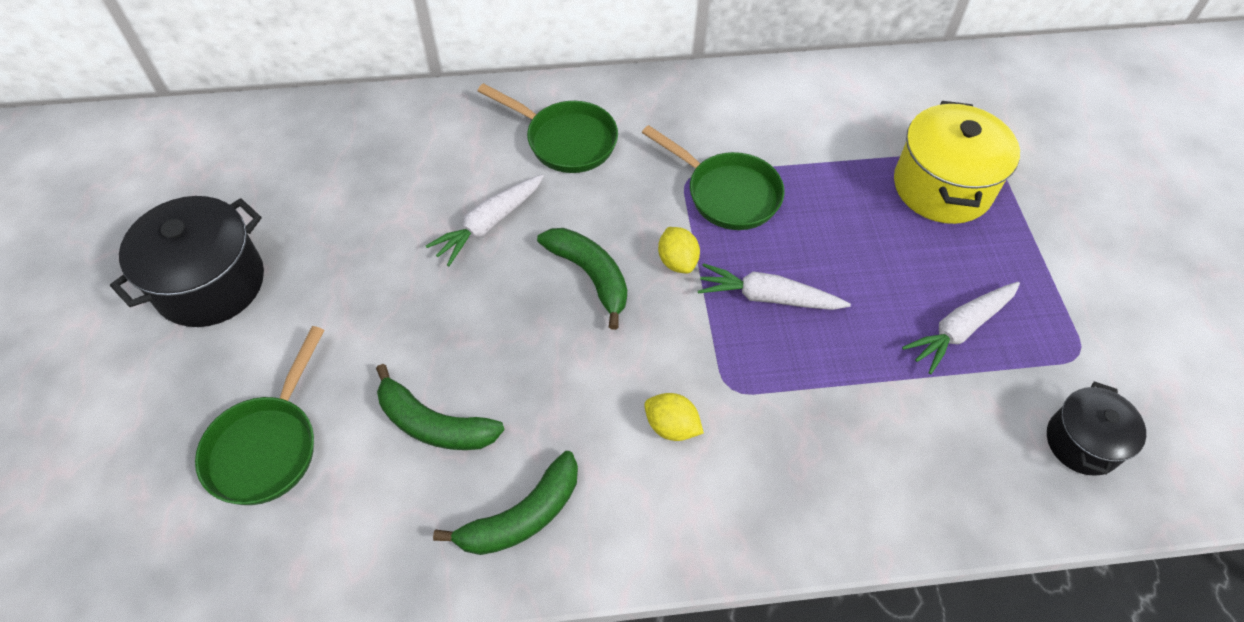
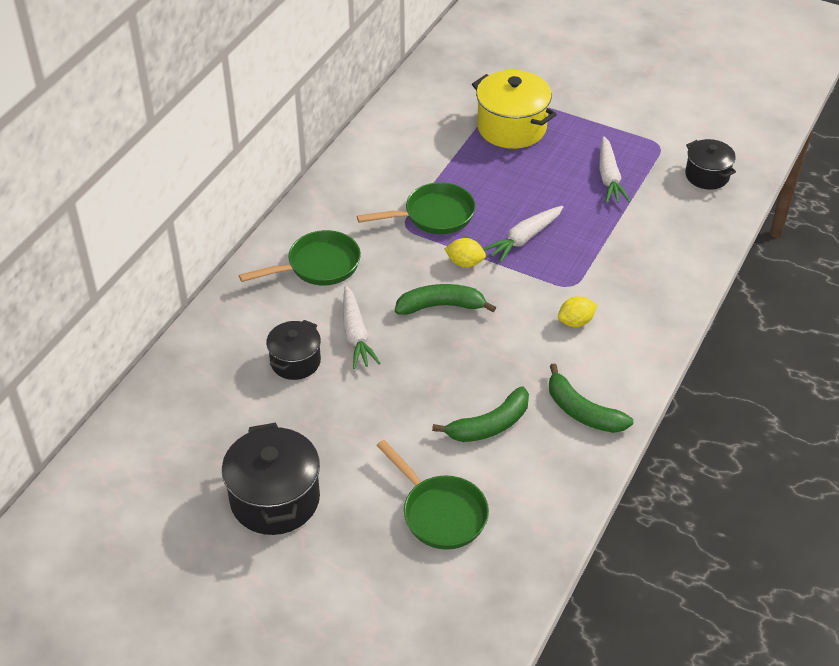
camera: 55 degrees left, 10 degrees down
green banana [433,451,578,555] -> green banana turned 135 degrees clockwise [549,364,633,433]
none -> black pot [266,320,321,380]

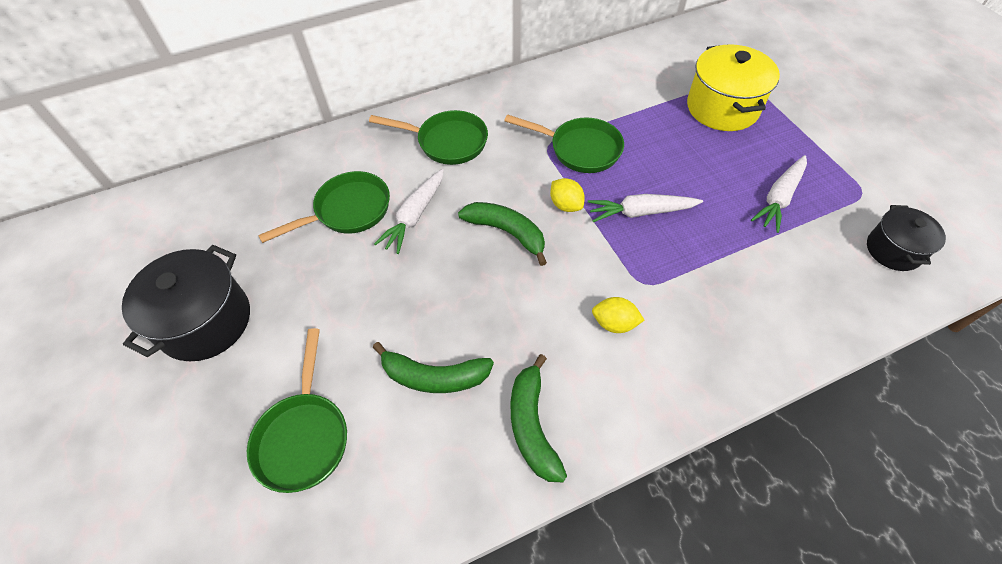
camera: 40 degrees right, 10 degrees up
black pot [266,320,321,380] -> green pan [258,171,390,243]

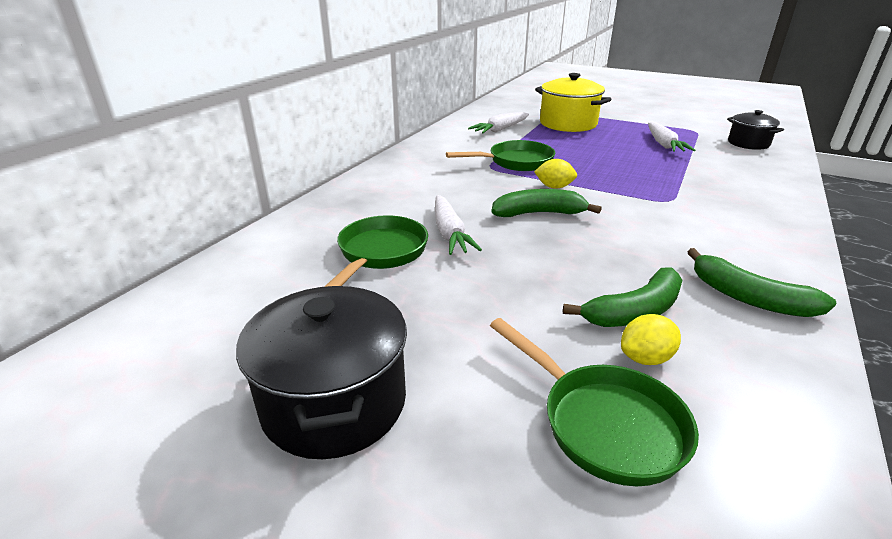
camera: 40 degrees left, 25 degrees down
green pan [369,110,488,165] -> none
white carrot [588,194,703,222] -> white carrot moved to [468,112,529,134]
yellow lemon [592,297,645,333] -> yellow lemon moved to [621,314,681,365]

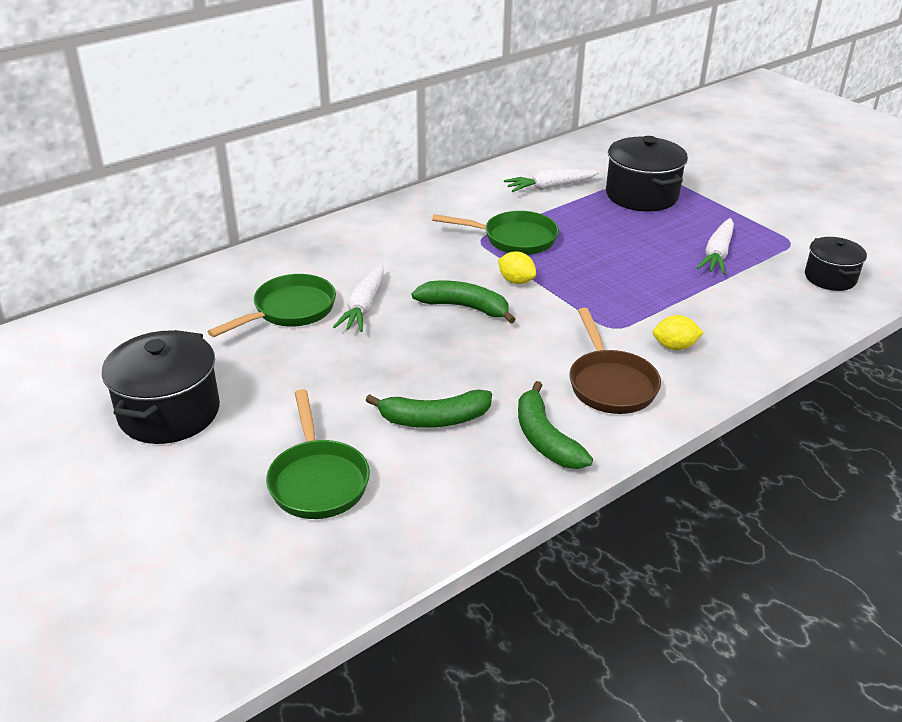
camera: 25 degrees right, 5 degrees up
yellow pot [535,73,612,132] -> black pot [606,136,688,212]
yellow lemon [621,314,681,365] -> yellow lemon moved to [653,315,703,350]
none -> brown pan [569,308,661,414]

